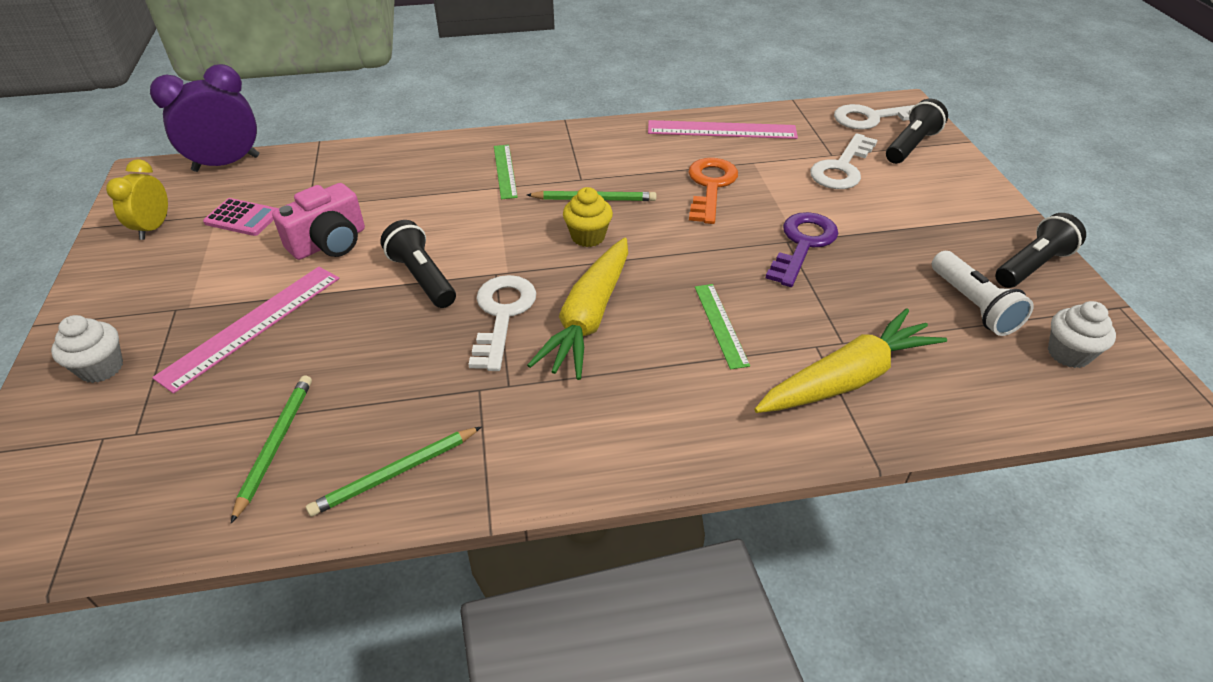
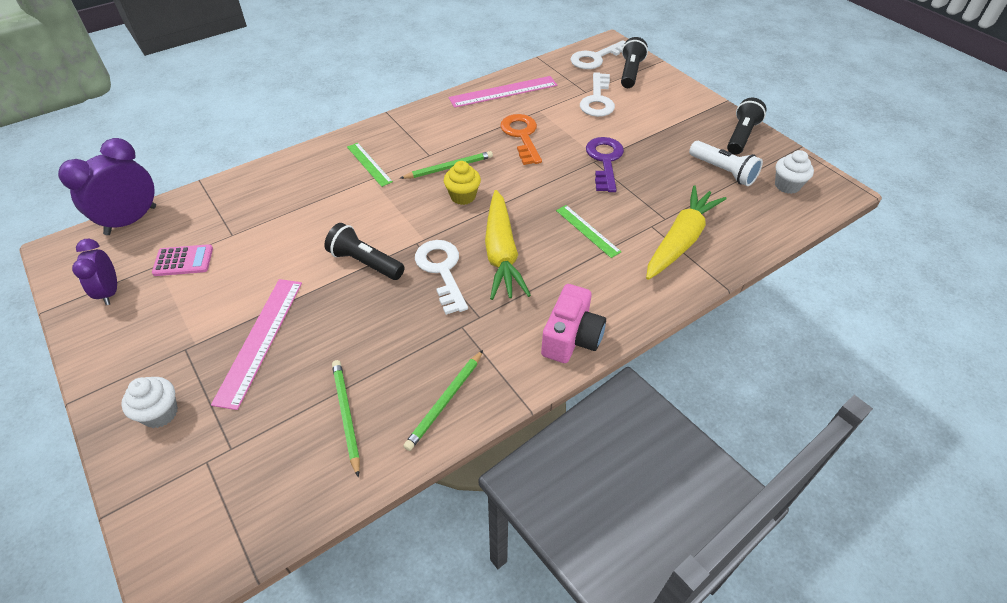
camera: 25 degrees left, 5 degrees up
yellow clock [106,159,168,240] -> purple clock [72,239,117,305]
pink camera [272,183,365,260] -> pink camera moved to [541,284,606,363]

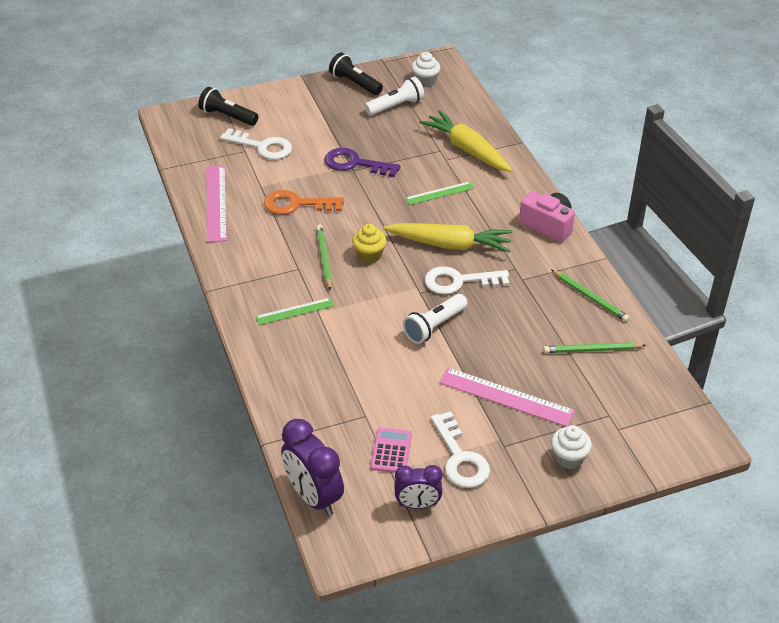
camera: 75 degrees left, 5 degrees down
black flashlight [324,223,405,280] -> white flashlight [403,294,468,344]
white key [570,40,625,69] -> white key moved to [431,411,490,488]

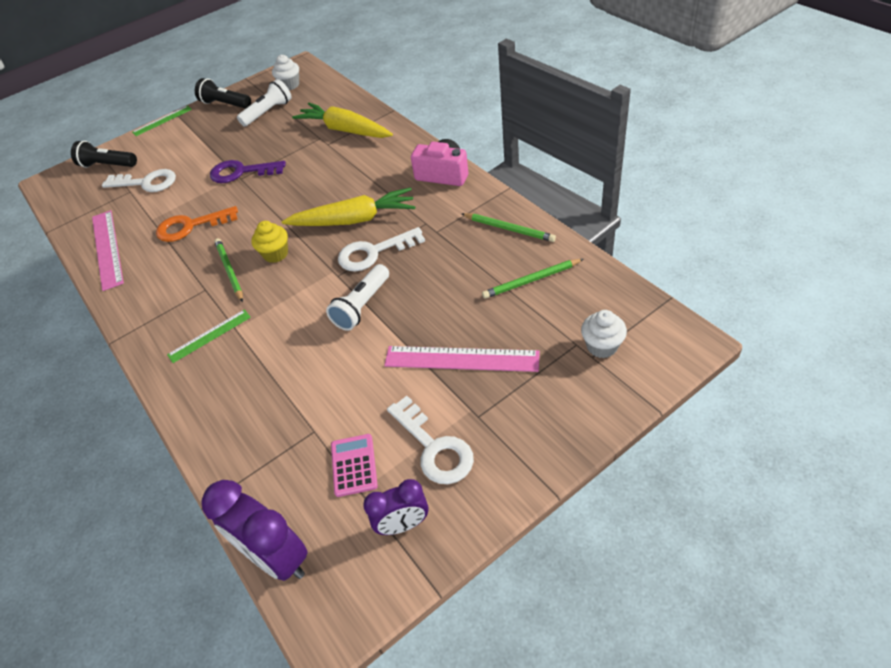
camera: 10 degrees left, 5 degrees up
green ruler [405,181,474,205] -> green ruler moved to [132,105,192,136]
white cupcake [551,425,592,469] -> white cupcake moved to [581,310,627,358]

